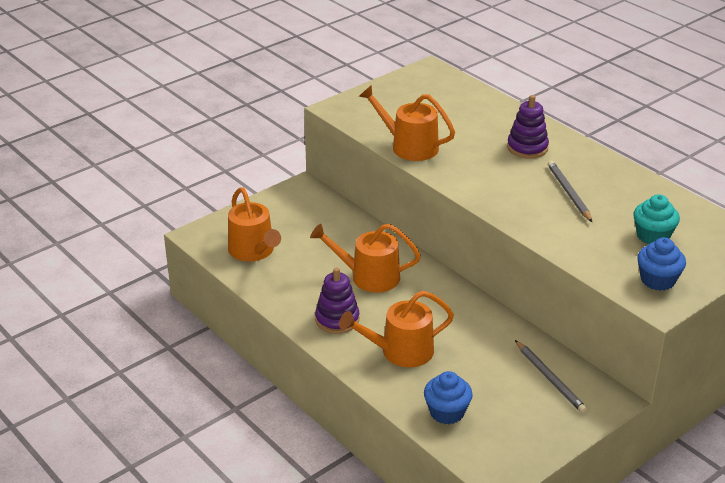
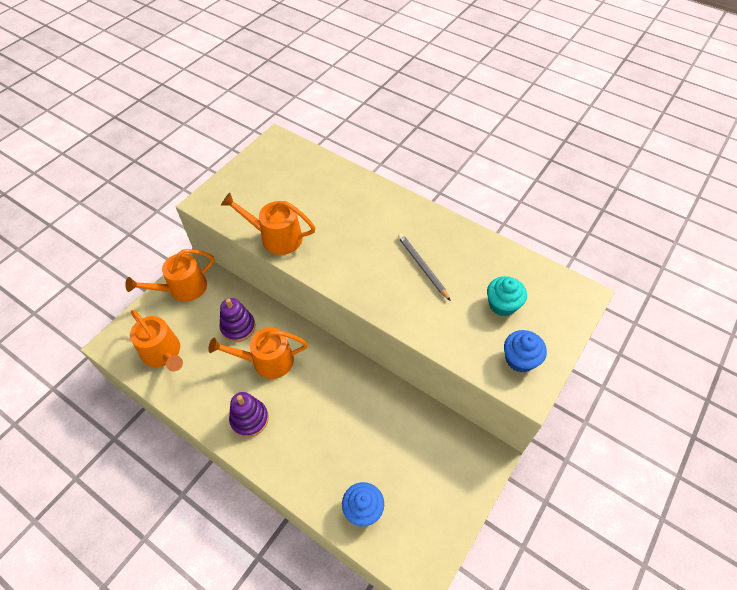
camera: 15 degrees left, 20 degrees up
orange watering can [339,291,454,367] -> orange watering can moved to [125,249,214,302]
purple stacking toy [507,95,549,159] -> purple stacking toy moved to [219,298,255,342]
grey pencil [515,340,587,413] -> none

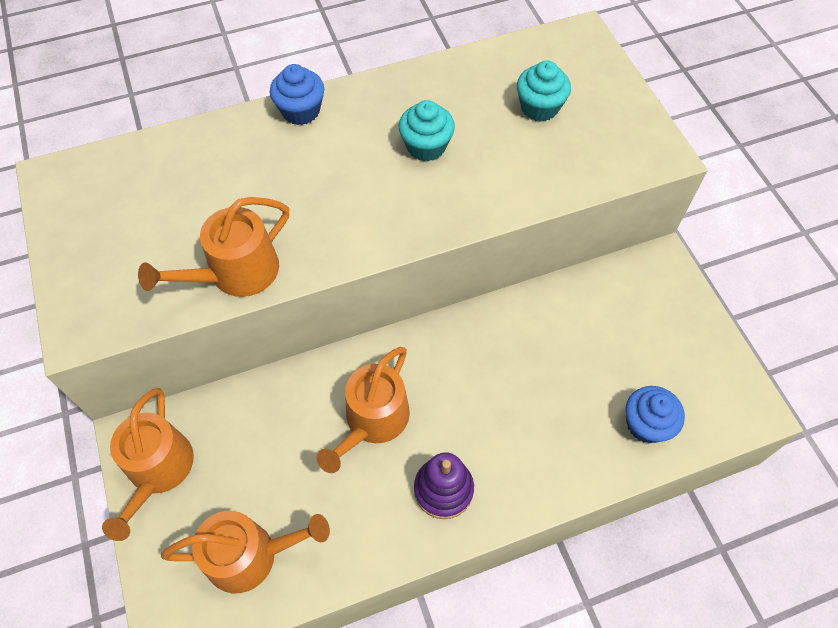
camera: 55 degrees left, 5 degrees up
purple stacking toy [219,298,255,342] -> none
grey pencil [398,233,451,301] -> turquoise cupcake [399,100,455,161]
blue cupcake [504,330,547,373] -> blue cupcake moved to [270,64,324,125]

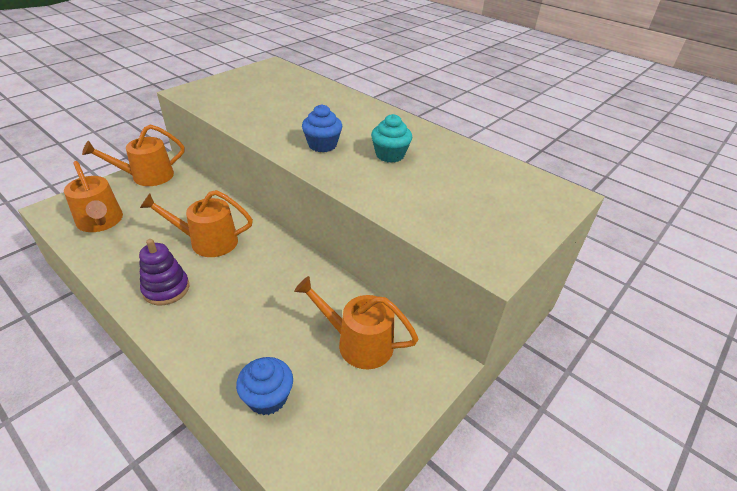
camera: 60 degrees right, 20 degrees down
orange watering can [138,197,289,297] -> orange watering can moved to [294,276,418,369]
blue cupcake [270,64,324,125] -> blue cupcake moved to [302,104,342,152]
turquoise cupcake [517,61,571,122] -> none

